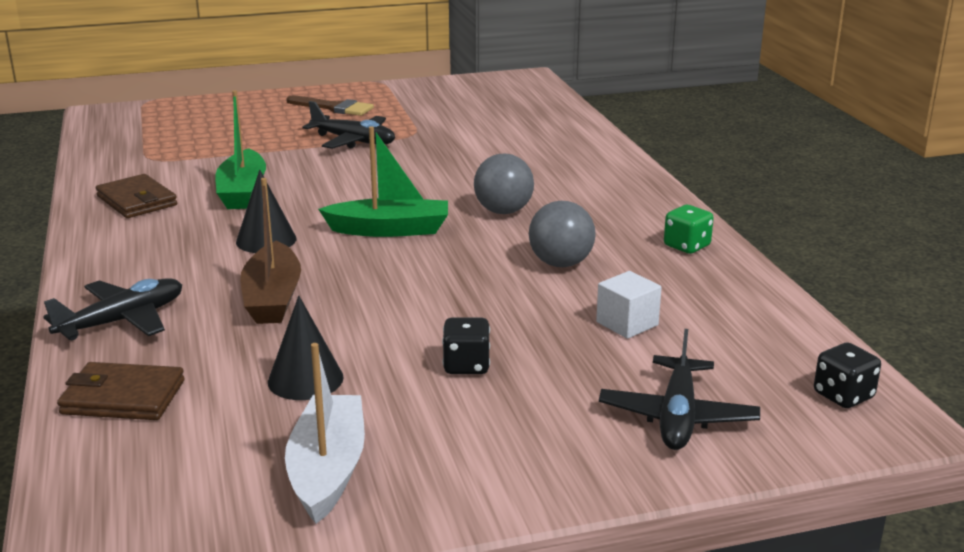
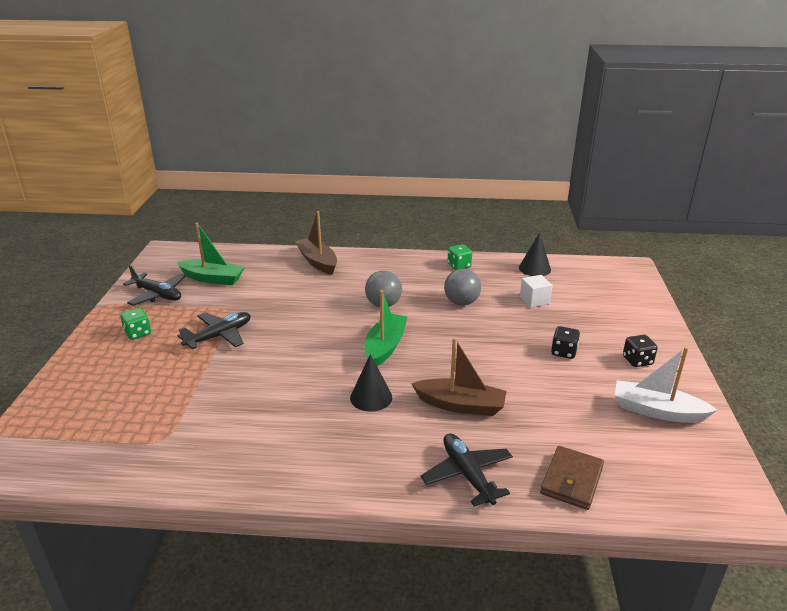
camera: 70 degrees left, 5 degrees up
brown wallet [96,174,177,218] -> none
green boat [215,90,266,209] -> green boat moved to [176,223,245,285]
black cone [268,296,344,400] -> black cone moved to [519,232,551,276]
brown brush [286,96,374,116] -> green dice [120,308,151,340]
black plane [599,329,760,450] -> black plane moved to [123,265,186,306]
black dice [814,343,881,408] -> black dice moved to [623,335,658,367]
none -> brown boat [295,211,337,275]

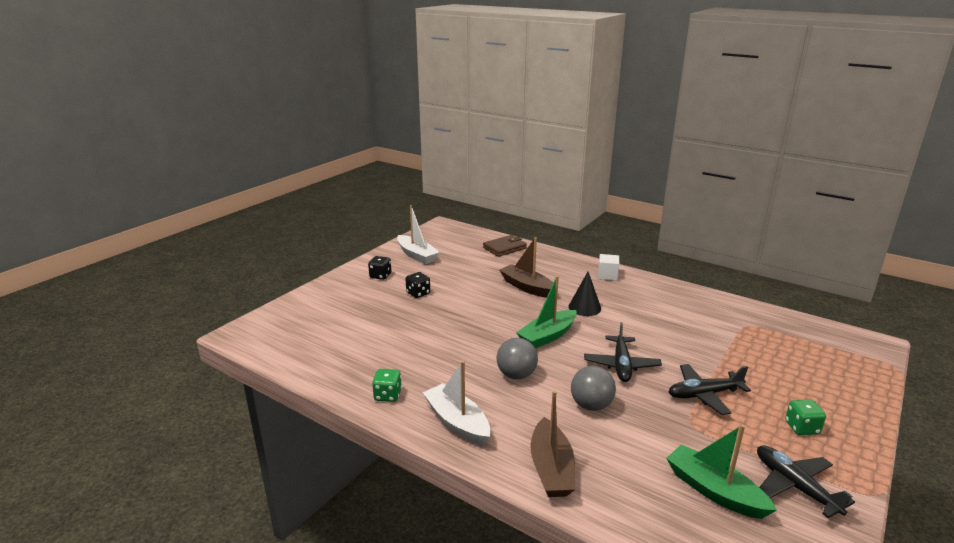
camera: 150 degrees left, 5 degrees down
black plane [421,433,513,506] -> black plane moved to [584,322,662,382]
grey ball [444,269,481,305] -> grey ball moved to [571,366,616,411]
black cone [519,232,551,276] -> none
white cube [520,275,552,308] -> white cube moved to [598,254,619,281]
none -> white boat [423,361,491,446]

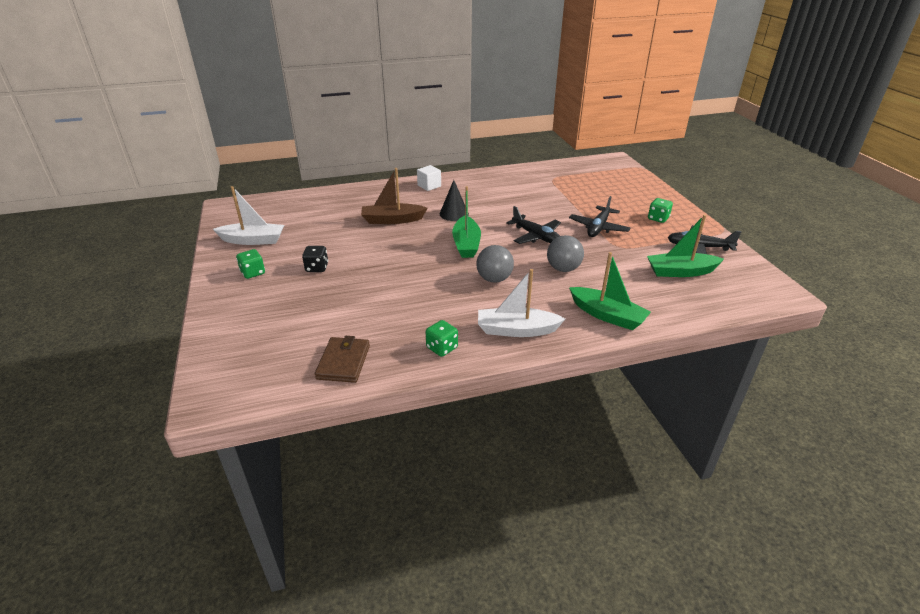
camera: 50 degrees left, 10 degrees up
black dice [368,256,391,280] -> green dice [236,249,265,279]
brown wallet [483,235,527,257] -> brown wallet moved to [315,336,370,383]
brown boat [531,391,576,497] -> green boat [569,252,651,330]

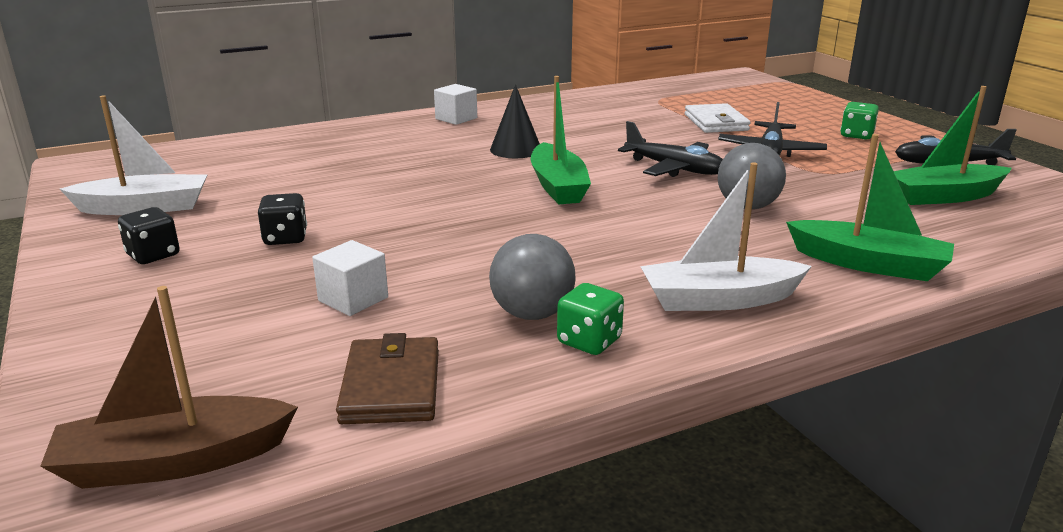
camera: 10 degrees left, 10 degrees down
green dice [236,249,265,279] -> black dice [118,207,180,264]
brown boat [361,168,427,224] -> brown boat moved to [40,286,298,489]
grey ball [476,245,514,283] -> grey ball moved to [489,234,576,320]
none -> white cube [312,240,388,316]
none -> white wallet [685,103,751,133]

